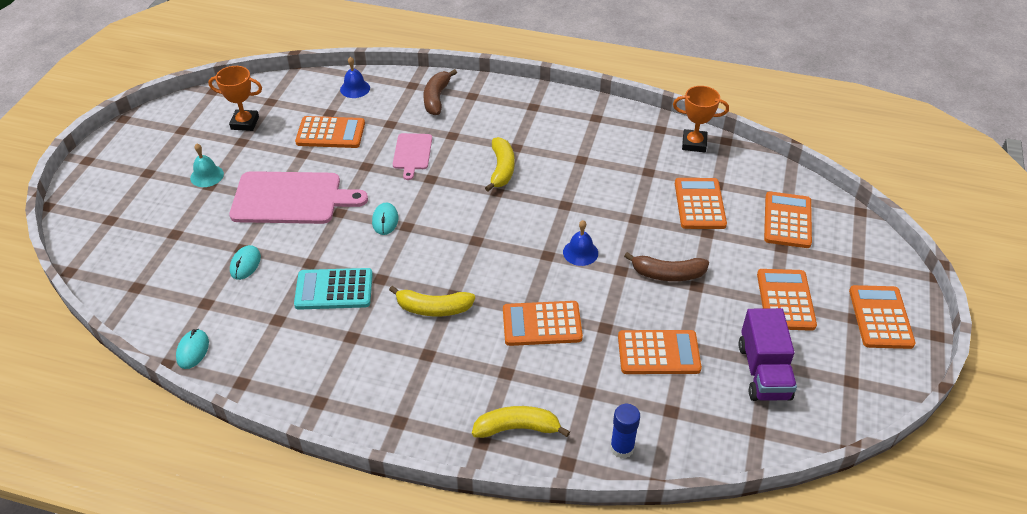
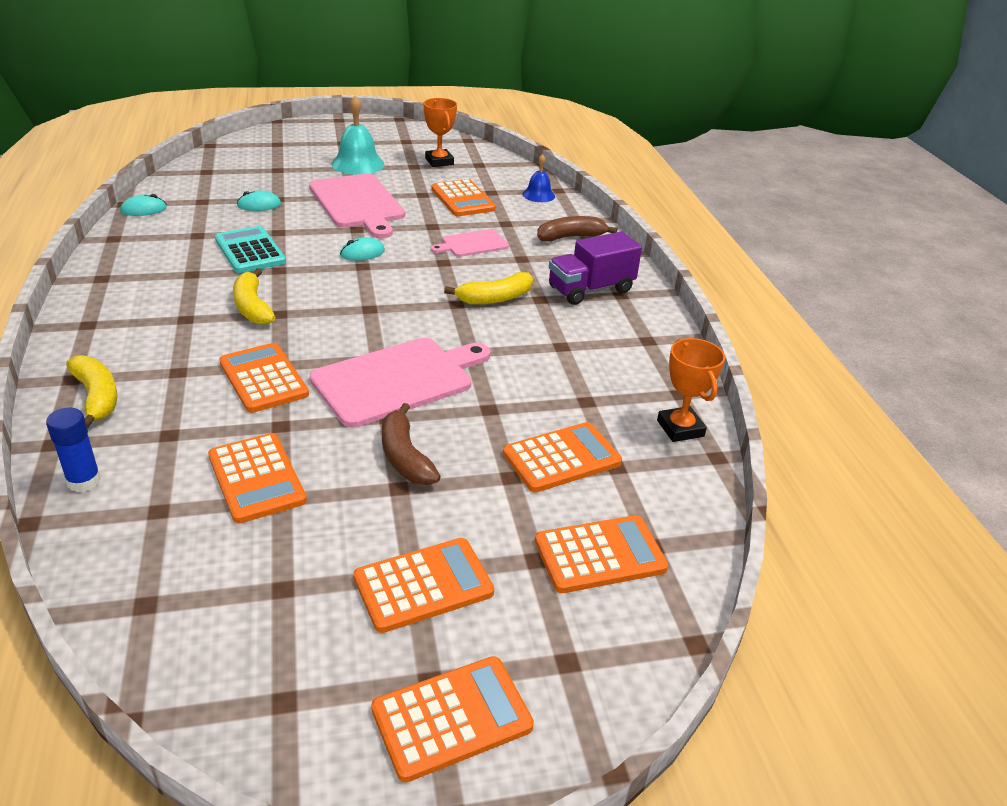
camera: 60 degrees right, 10 degrees down
turquoise bell [190,144,224,187] -> turquoise bell [331,96,385,175], size x1.66
blue bell [563,220,598,266] -> pink cutting board [309,338,490,428]
purple truck [739,308,797,401] -> purple truck moved to [549,232,642,305]

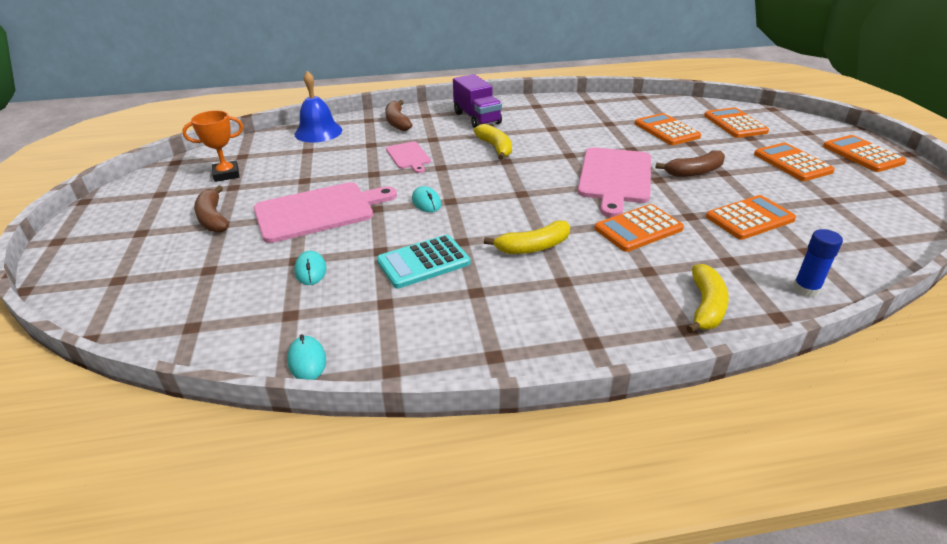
camera: 85 degrees left, 0 degrees up
yellow banana [66,355,117,429] -> yellow banana turned 135 degrees clockwise [686,264,729,334]
pink cutting board [309,338,490,428] -> pink cutting board turned 135 degrees counterclockwise [578,147,651,217]
turquoise bell [331,96,385,175] -> brown banana [194,186,229,233]
orange calculator [431,179,496,216] -> none
blue bell [522,154,555,202] -> blue bell [295,71,342,143], size x1.66
orange trophy [657,338,725,442] -> none

